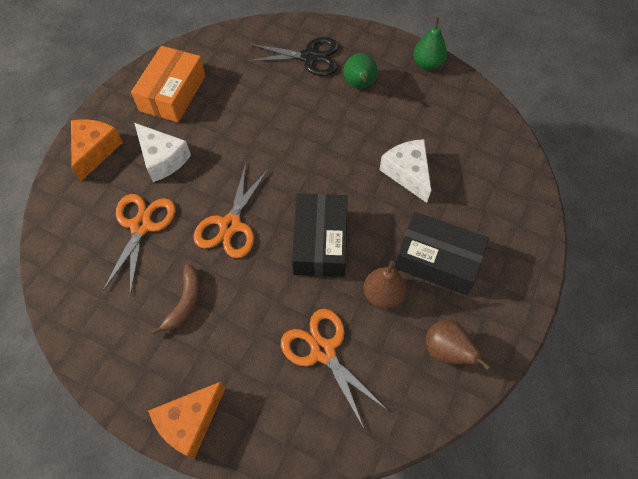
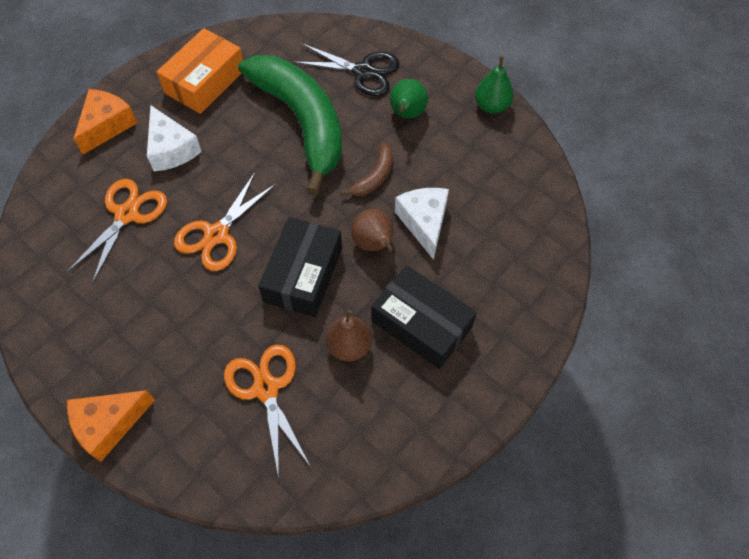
camera: 15 degrees right, 0 degrees up
brown banana [152,264,200,335] -> brown banana moved to [341,143,393,196]
brown pear [426,320,491,370] -> brown pear moved to [351,209,393,252]
none -> green banana [238,55,342,195]

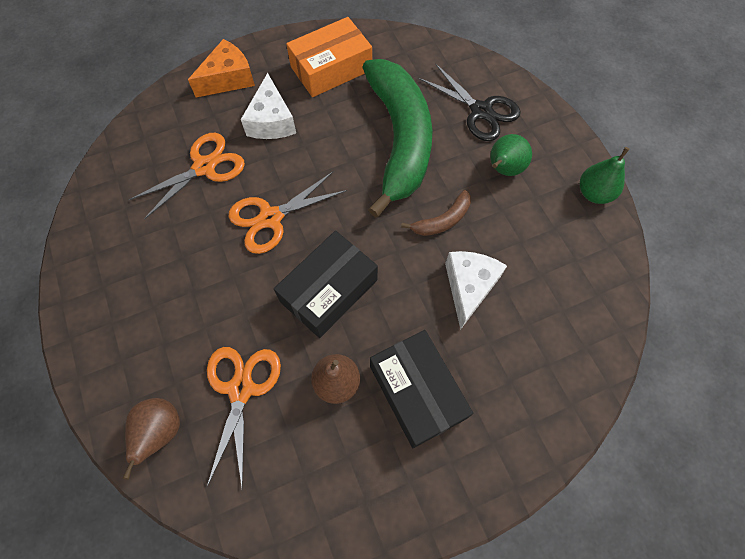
camera: 25 degrees right, 5 degrees up
orange cheese [67,390,155,462] -> none
brown pear [351,209,393,252] -> brown pear moved to [123,398,180,480]

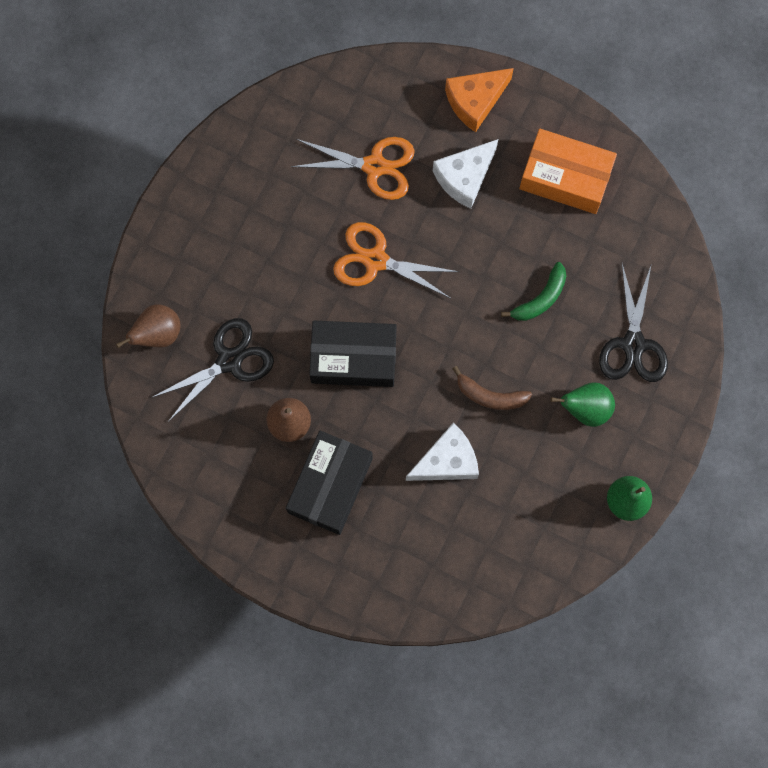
camera: 50 degrees right, 10 degrees up
orange cheese [188,39,255,97] -> orange cheese turned 135 degrees clockwise [445,68,514,132]
orange scissors [207,347,281,487] -> black scissors [151,318,274,422]
green banana [362,59,432,217] -> green banana [501,262,566,321], size x0.40

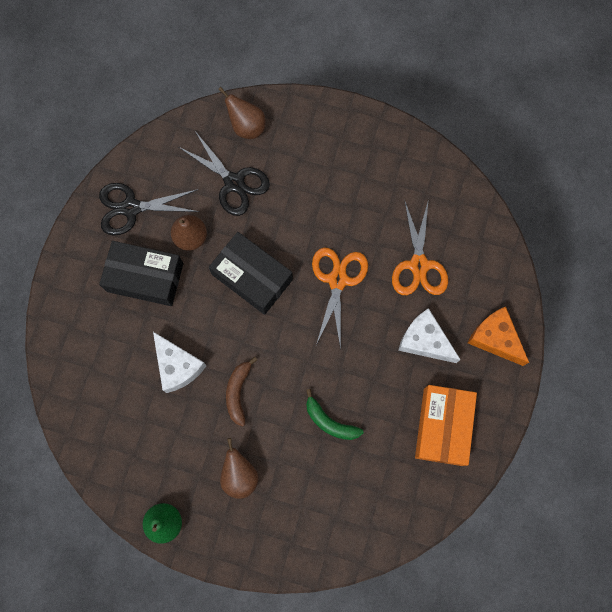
camera: 80 degrees right, 0 degrees up
black box [309,321,397,387] -> black box turned 45 degrees counterclockwise [209,232,293,315]
green pear [550,382,615,427] -> brown pear [220,438,259,499]
black scissors [599,264,668,382] -> black scissors moved to [99,183,200,236]

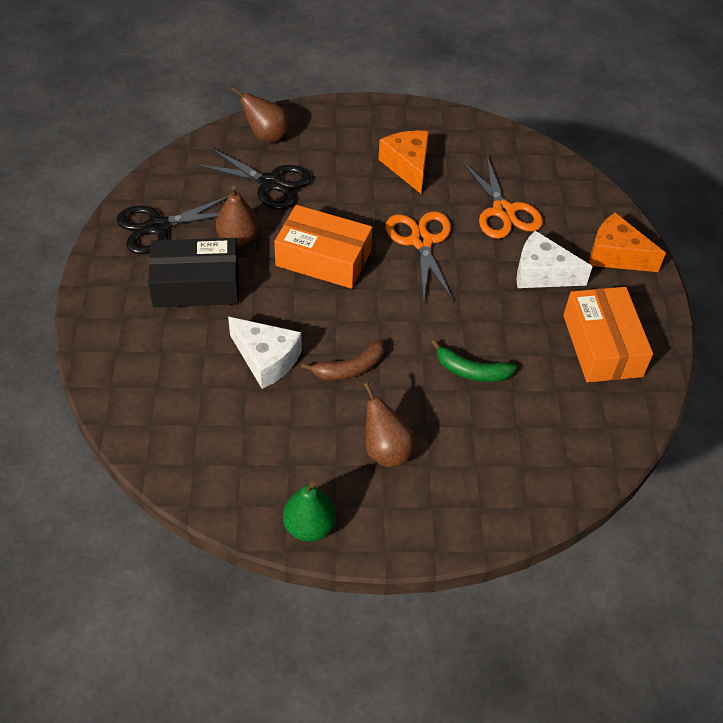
camera: 20 degrees left, 25 degrees down
black box [209,232,293,315] -> orange box [274,205,372,289]
brown banana [226,356,257,427] -> brown banana turned 105 degrees counterclockwise [301,339,385,380]
none -> orange cheese [378,130,429,194]

